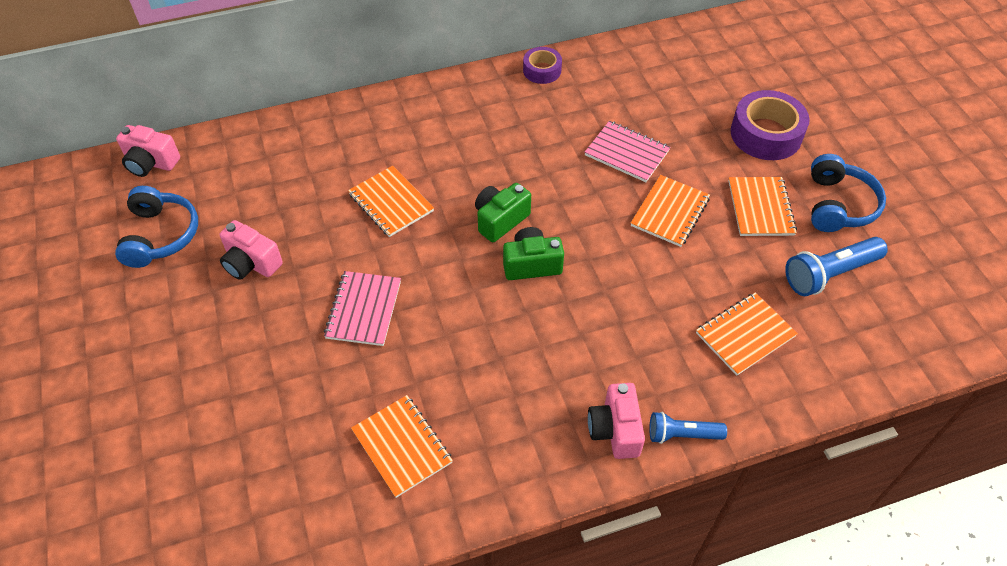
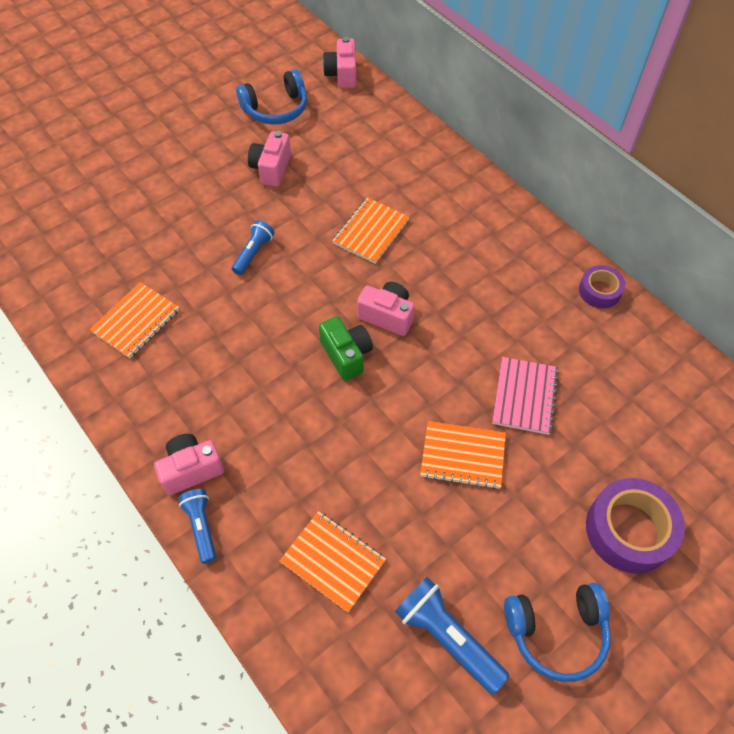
camera: 70 degrees right, 5 degrees up
pink notebook [324,271,401,346] -> blue flashlight [232,220,275,275]
green camera [475,183,531,242] -> pink camera [357,282,415,336]
orange notebook [728,177,797,236] -> none

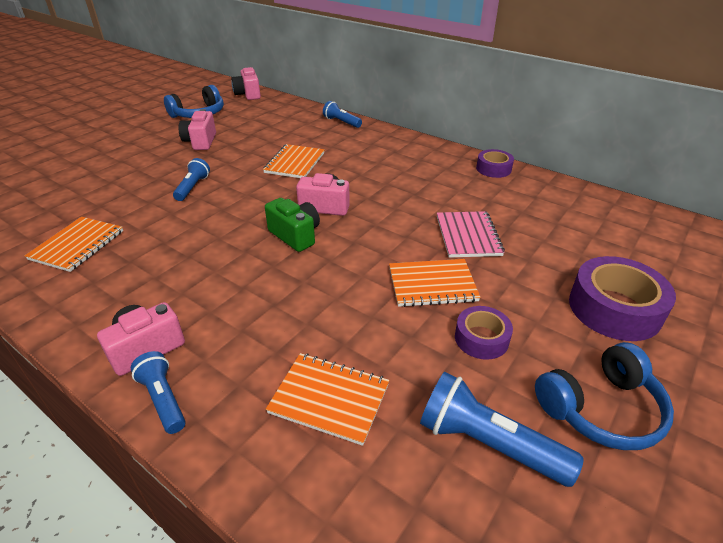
camera: 15 degrees left, 20 degrees down
none -> blue flashlight [323,101,362,128]
none -> purple tape [455,306,513,360]

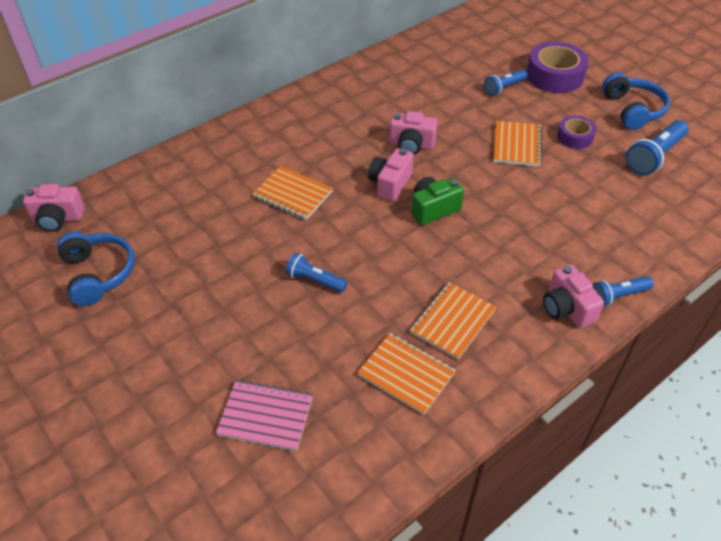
camera: 75 degrees left, 10 degrees up
pink camera [178,109,216,150] -> pink camera moved to [389,111,438,155]
orange notebook [266,353,389,446] -> orange notebook moved to [410,282,496,360]
blue flashlight [323,101,362,128] -> blue flashlight moved to [484,69,528,96]
pink notebook [437,211,505,258] -> pink notebook moved to [216,380,313,451]
purple tape [476,149,514,178] -> none

